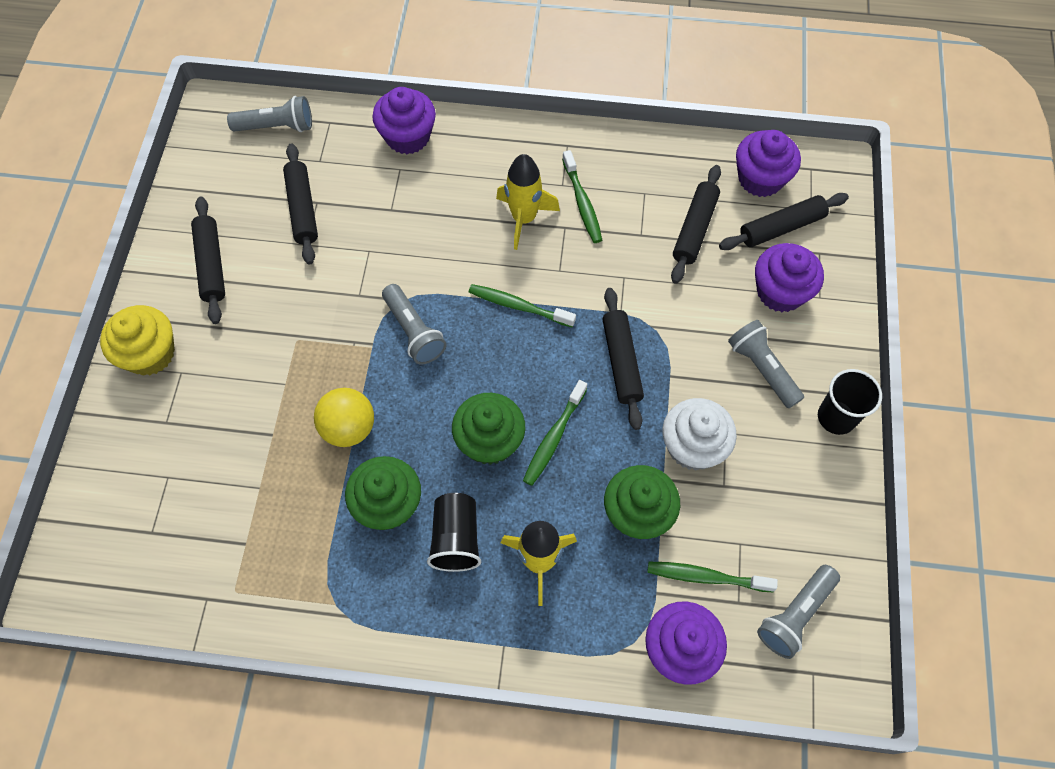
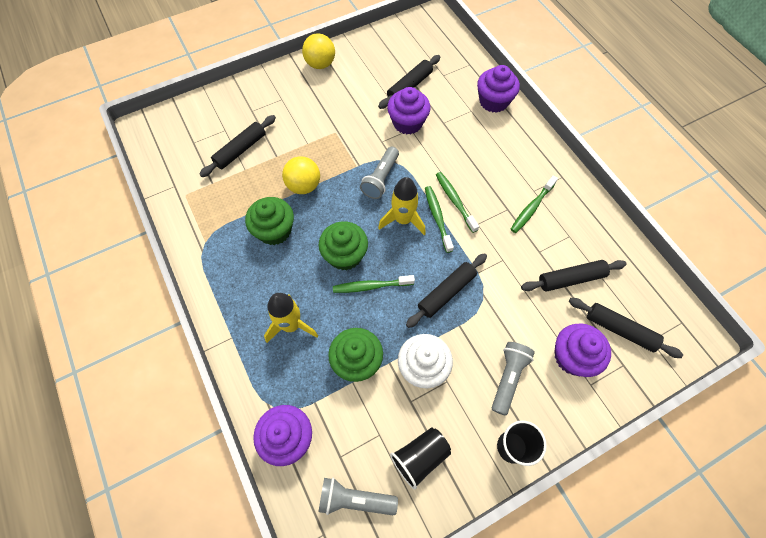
camera: 55 degrees right, 0 degrees up
yellow cupcake [100,305,175,376] -> none
black rolling pin [191,197,225,324] -> black rolling pin moved to [199,115,276,177]
grey flashlight [227,96,312,132] -> none
black cup [427,493,481,572] -> black cup moved to [390,428,451,490]
yellow rocket [496,154,560,250] -> yellow rocket moved to [378,177,426,235]
green toothbrush [647,562,778,592] -> green toothbrush moved to [436,172,479,233]
purple cupcake [736,130,801,197] -> purple cupcake moved to [387,87,430,134]
none -> yellow ball [302,33,335,69]

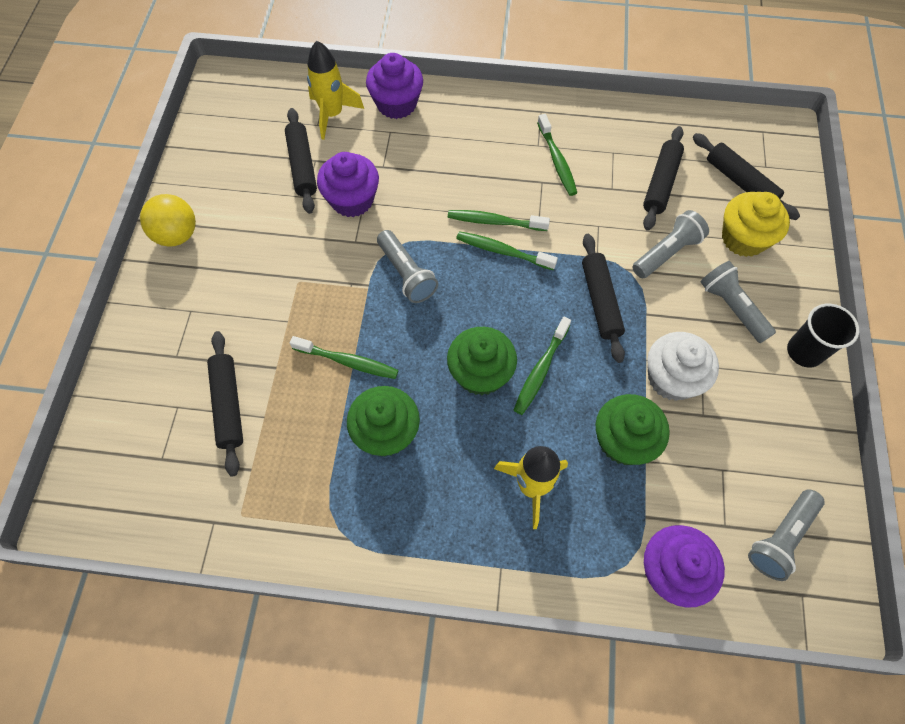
camera: 55 degrees left, 0 degrees up
yellow ball [282,156,320,194] -> green toothbrush [290,336,399,379]
yellow rocket [378,177,426,235] -> yellow rocket moved to [307,41,364,140]
black cup [390,428,451,490] -> none
purple cupcake [554,323,611,377] -> yellow cupcake [722,192,790,257]
black rolling pin [569,298,683,358] -> black rolling pin turned 75 degrees clockwise [693,133,800,220]
none -> grey flashlight [632,210,709,278]

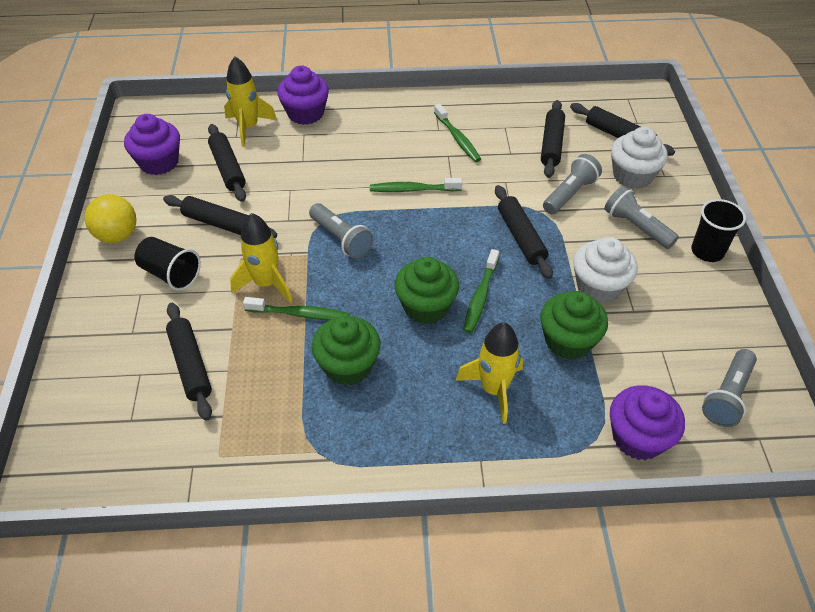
camera: 10 degrees left, 15 degrees down
purple cupcake [317,152,379,217] -> purple cupcake moved to [124,114,180,175]
green toothbrush [456,231,558,270] -> none
yellow cupcake [722,192,790,257] -> white cupcake [611,127,668,189]
none -> black cup [135,237,201,291]
none -> black rolling pin [163,195,277,238]
none -> yellow rocket [230,213,292,303]

